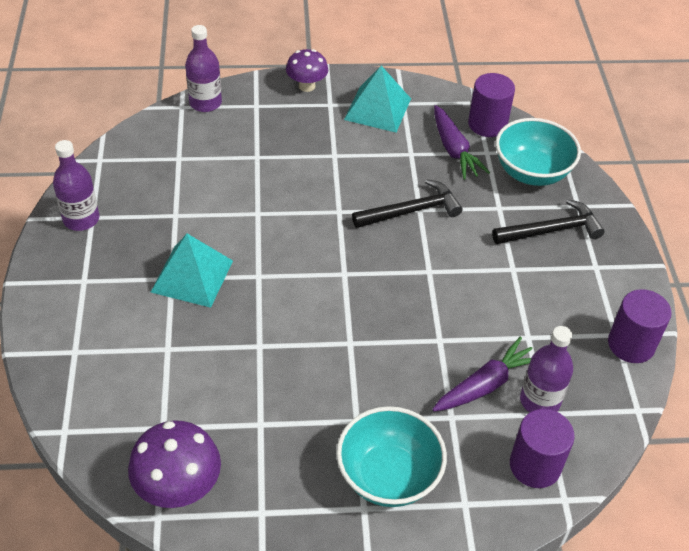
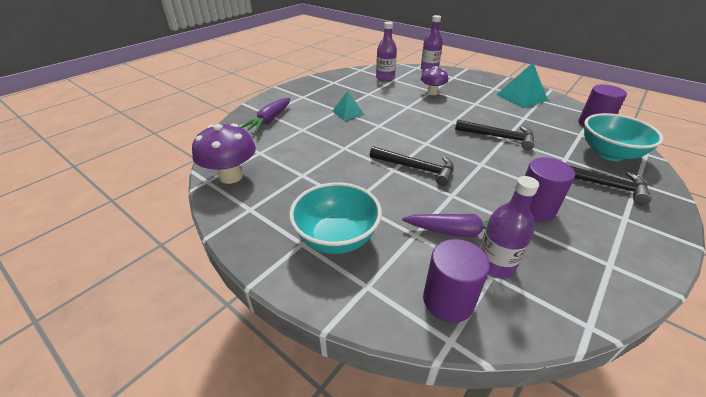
camera: 45 degrees right, 10 degrees down
purple bottle [53,140,100,231] -> purple bottle moved to [376,22,397,82]
turquoise pyramid [151,234,233,308] -> turquoise pyramid [332,91,364,121], size x0.63
purple mushroom [286,49,328,92] -> purple mushroom moved to [421,66,448,95]
purple carrot [434,105,490,180] -> purple carrot moved to [240,98,291,132]
purple cylinder [608,289,672,363] -> purple cylinder moved to [525,157,575,222]
none -> black hammer [370,146,454,186]

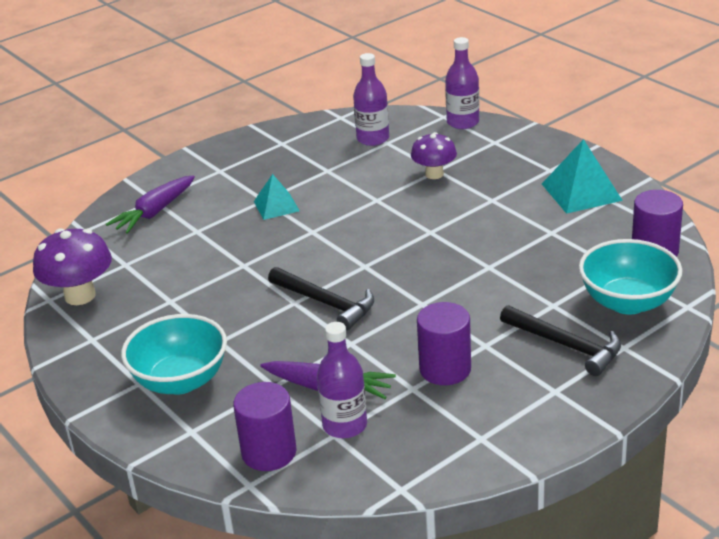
camera: 15 degrees right, 5 degrees down
black hammer [455,120,535,150] -> none

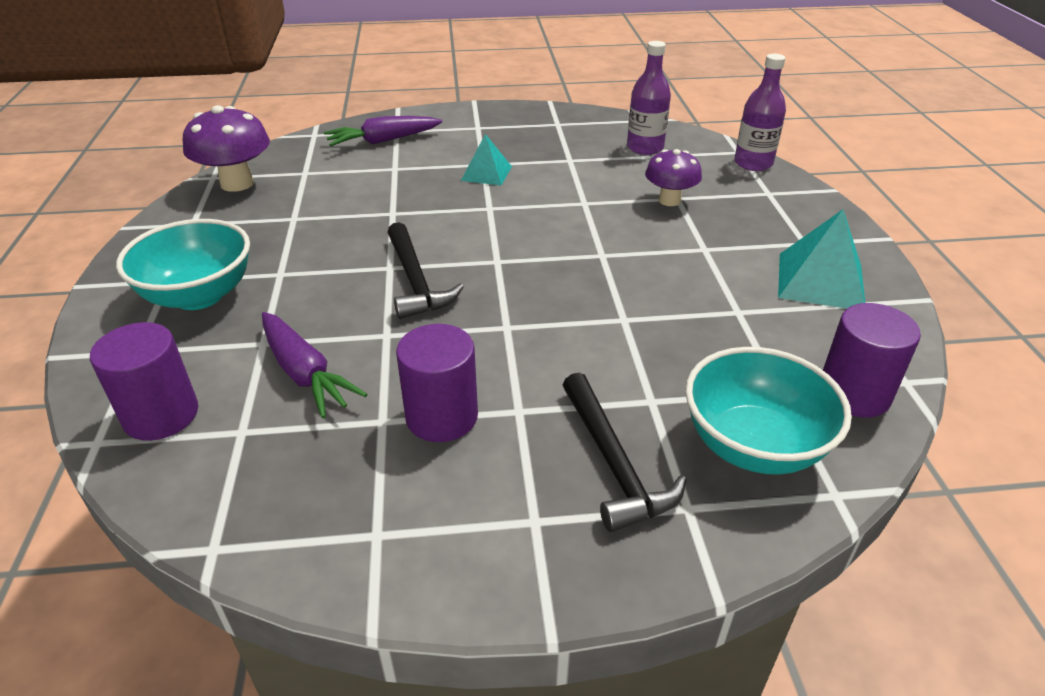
camera: 30 degrees right, 5 degrees up
purple bottle [317,322,367,438] -> none

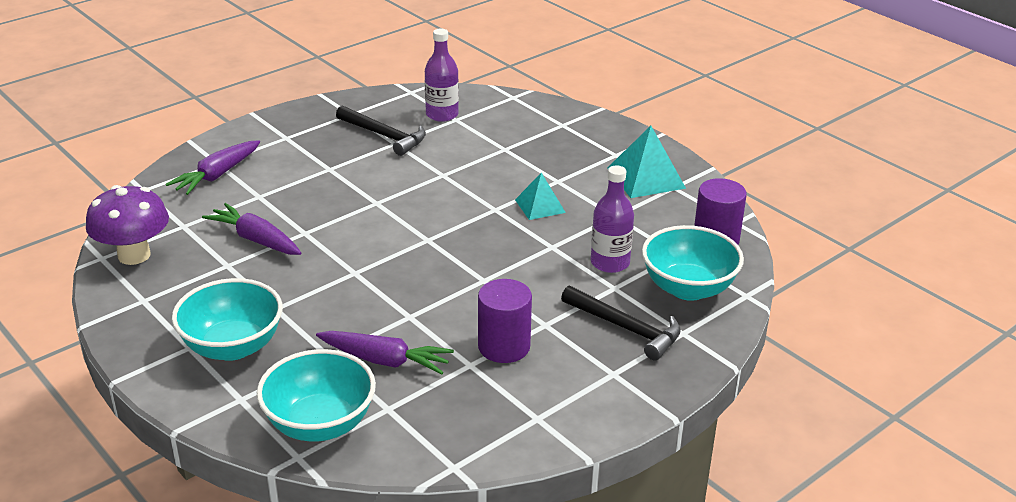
camera: 35 degrees left, 5 degrees down
purple cylinder [90,322,198,441] -> turquoise bowl [257,349,376,442]
black hammer [387,222,464,319] -> black hammer moved to [336,106,426,156]
turquoise pyramid [461,134,512,186] -> turquoise pyramid moved to [515,173,566,220]
purple mushroom [645,149,702,206] -> none
purple bottle [734,54,786,171] -> purple bottle moved to [591,165,634,273]
none -> purple carrot [202,203,301,255]

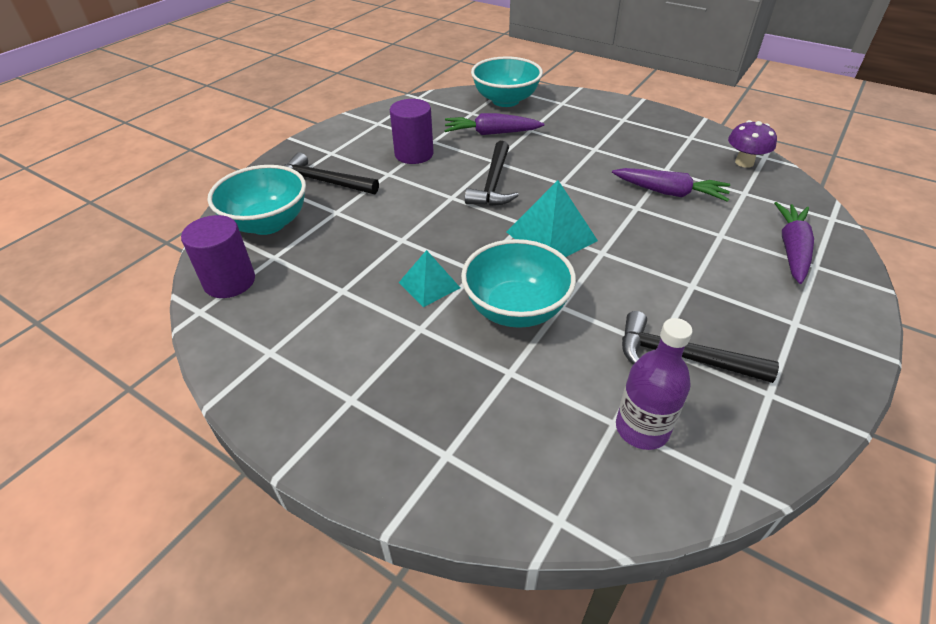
camera: 165 degrees right, 10 degrees up
purple mushroom [86,185,169,265] -> purple mushroom [728,120,777,168], size x0.66
turquoise bowl [172,278,283,361] -> turquoise bowl moved to [461,239,576,328]
purple bottle [591,165,634,273] -> none
turquoise pyramid [607,126,686,198] -> turquoise pyramid moved to [507,180,598,257]
none -> black hammer [465,141,519,206]

